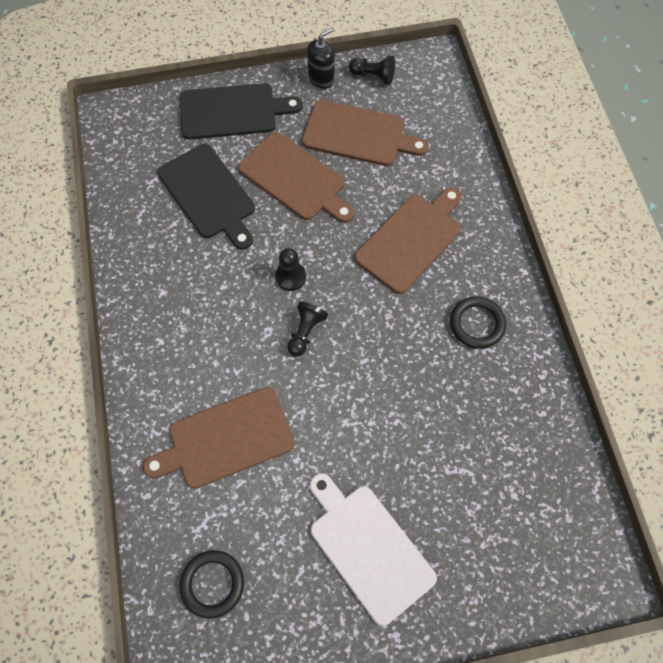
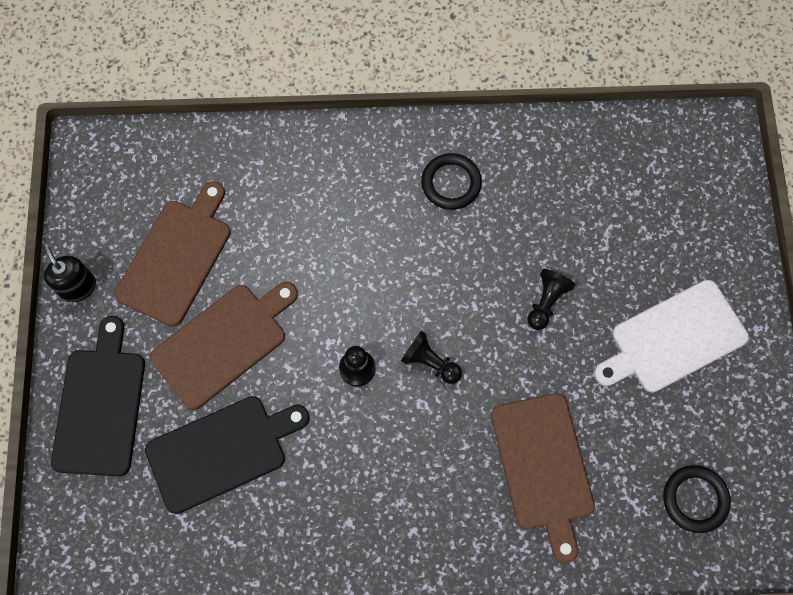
camera: 80 degrees left, 5 degrees up
black pawn [349,55,395,85] -> black pawn moved to [527,269,575,330]
brown cutting board [355,187,462,294] -> none

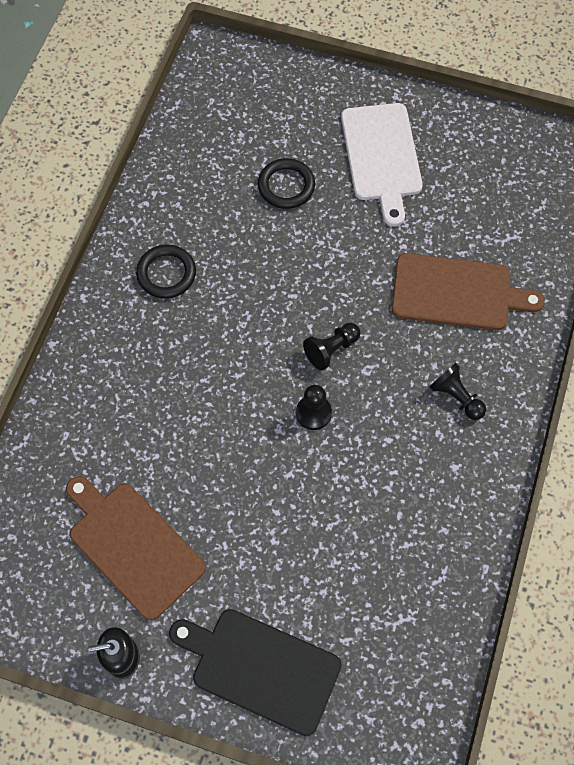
camera: 70 degrees left, 5 degrees down
black cutting board [145,396,310,514] -> none
brown cutting board [150,282,298,410] -> none
black pawn [527,269,575,330] -> black pawn moved to [430,363,486,420]
black ring [663,465,731,533] -> black ring moved to [258,158,315,209]

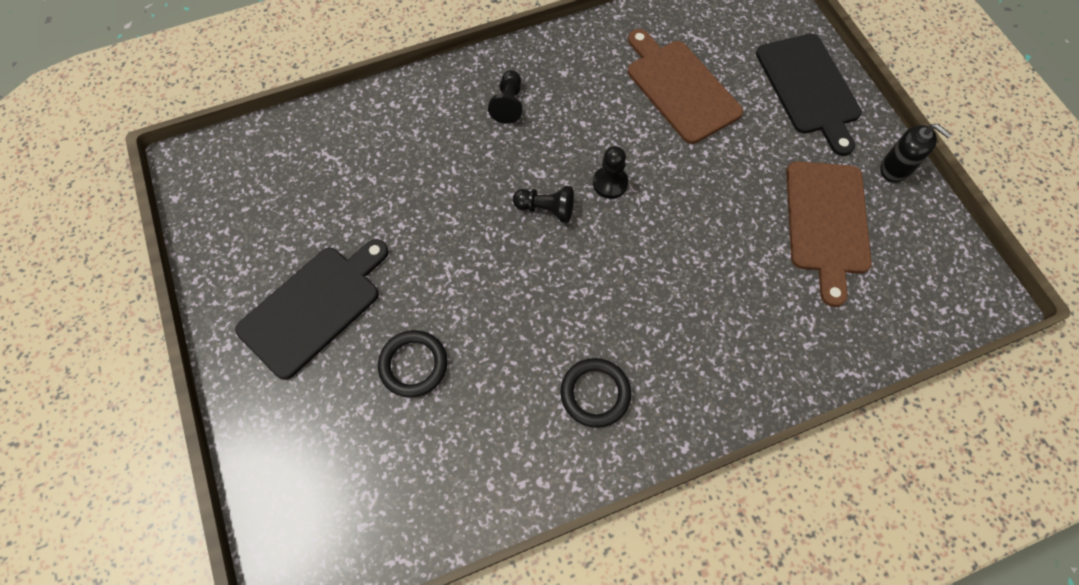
camera: 130 degrees left, 0 degrees up
white cutting board [341,103,423,226] -> black cutting board [235,239,389,380]
brown cutting board [392,253,545,330] -> brown cutting board moved to [628,29,743,144]

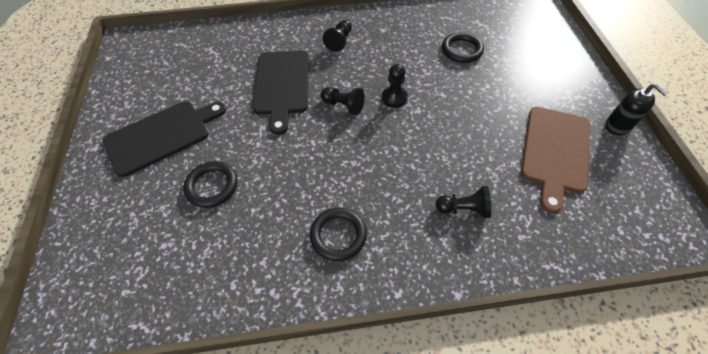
camera: 15 degrees right, 10 degrees down
brown cutting board [628,29,743,144] -> black ring [442,32,484,63]
black cutting board [756,34,862,156] -> black cutting board moved to [252,51,309,135]
none -> black pawn [436,186,491,218]

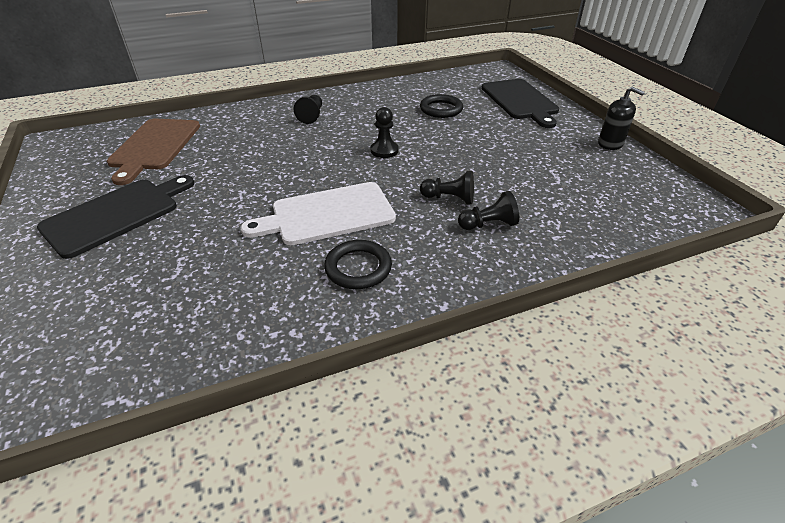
camera: 15 degrees left, 15 degrees down
black ring [184,161,237,208] -> none
black cutting board [252,51,309,135] -> black cutting board moved to [481,79,559,128]
black pawn [321,87,365,115] -> black pawn moved to [420,171,474,204]
brown cutting board [521,107,590,213] -> brown cutting board moved to [107,119,200,185]
none -> white cutting board [241,182,396,245]

